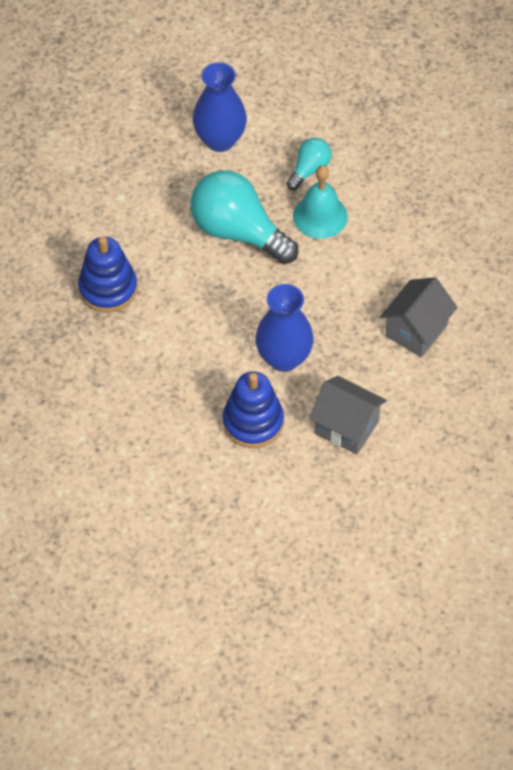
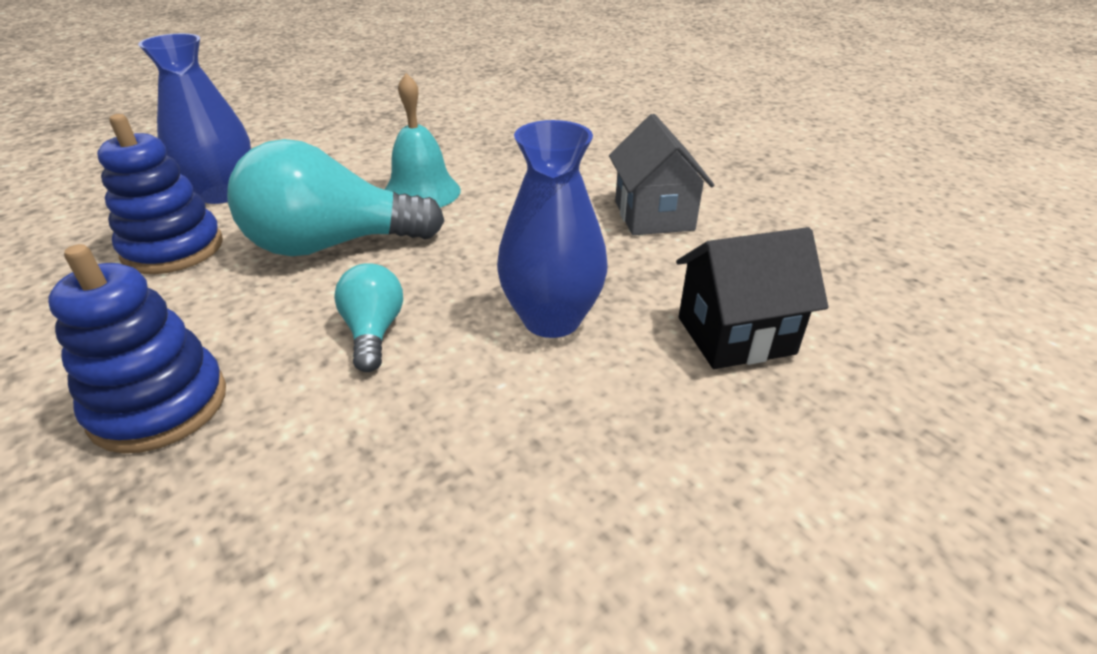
camera: 45 degrees left, 20 degrees down
blue stacking toy [223,371,284,448] -> blue stacking toy moved to [97,114,223,274]
turquoise light bulb [287,138,331,190] -> turquoise light bulb moved to [334,263,403,372]
grey house [309,376,387,455] -> black house [676,227,828,369]

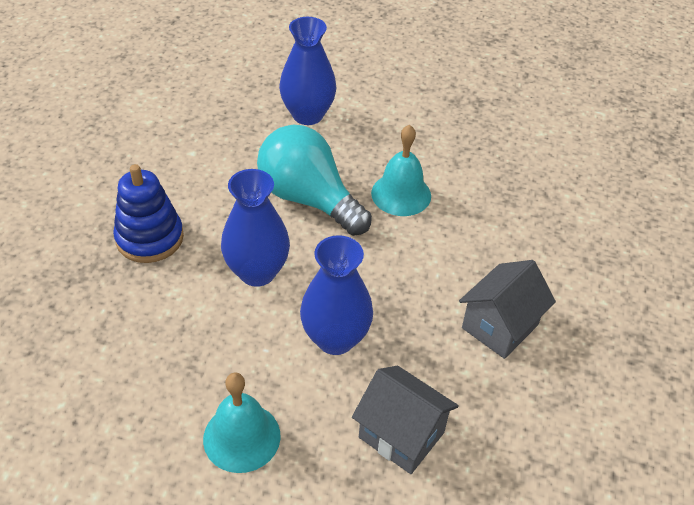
camera: 50 degrees right, 10 degrees up
blue stacking toy [97,114,223,274] -> none
turquoise light bulb [334,263,403,372] -> blue vase [221,169,290,287]
black house [676,227,828,369] -> grey house [352,366,459,474]
none -> turquoise bell [203,373,281,473]

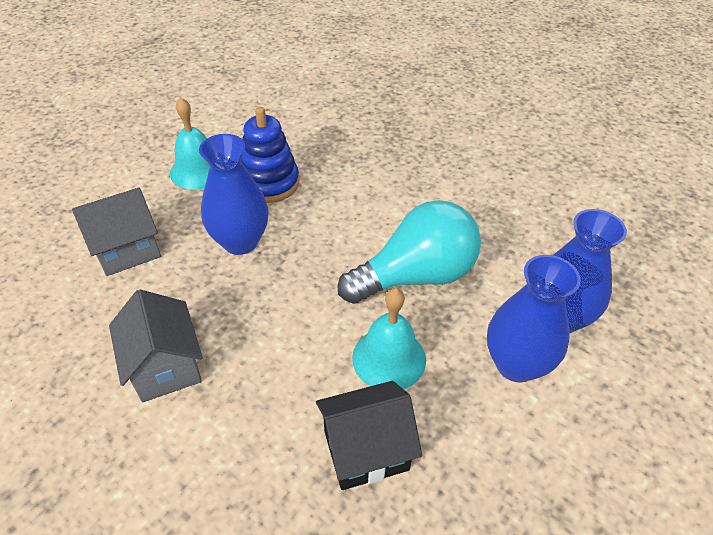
camera: 115 degrees right, 0 degrees up
blue stacking toy [113,164,184,263] -> blue stacking toy moved to [241,107,299,203]
blue vase [221,169,290,287] -> blue vase moved to [487,255,581,383]
none -> black house [316,381,422,490]

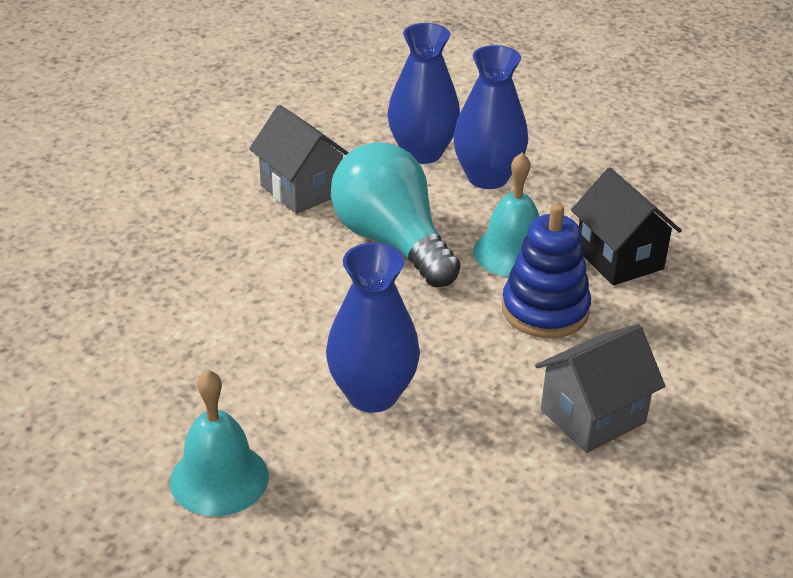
camera: 100 degrees left, 10 degrees down
grey house [72,188,161,276] -> grey house moved to [249,105,349,214]
blue stacking toy [241,107,299,203] -> blue stacking toy moved to [502,203,591,338]

